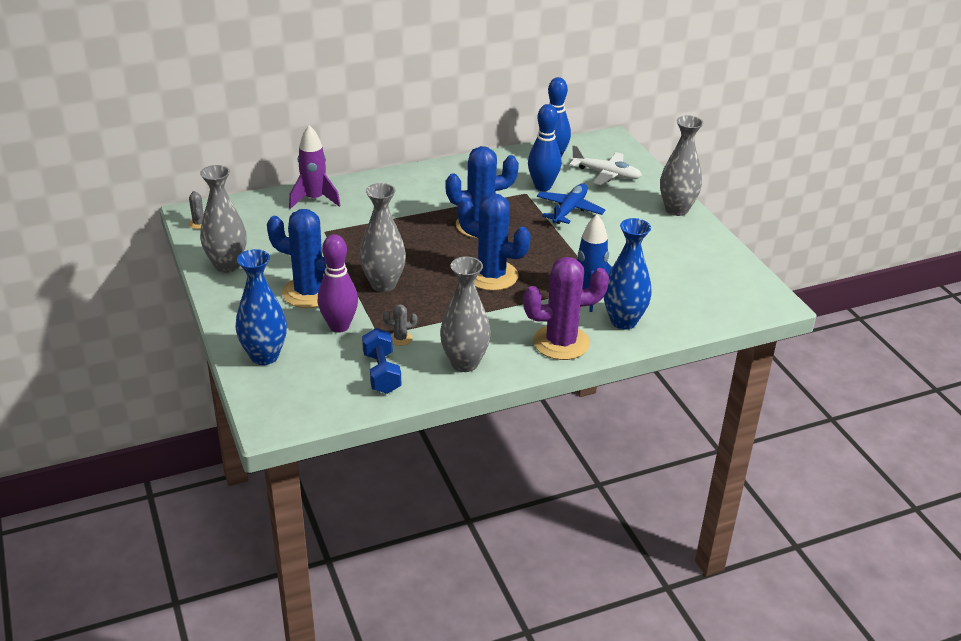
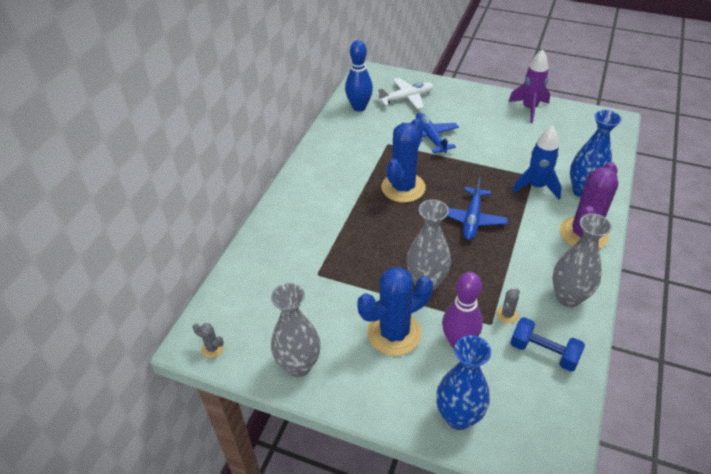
camera: 45 degrees left, 10 degrees up
purple rocket [289,125,341,209] -> purple rocket moved to [508,49,550,123]
blue cactus [458,194,531,291] -> blue plane [447,177,508,240]
blue bowling pin [528,104,561,191] -> none
grey vase [660,116,703,216] -> none

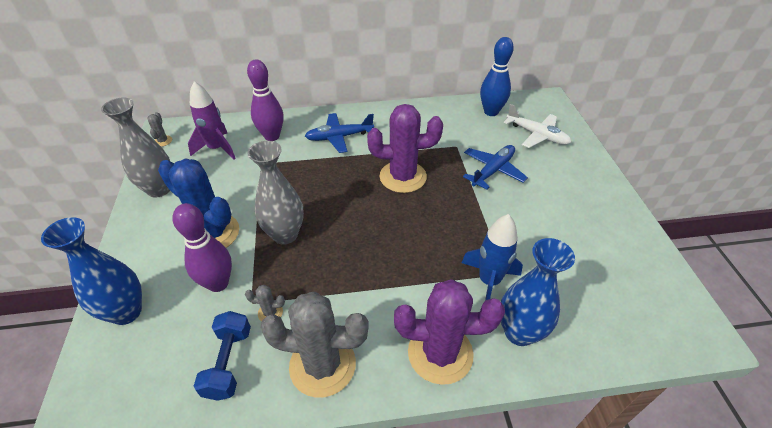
camera: 60 degrees right, 0 degrees up
blue cactus [381,119,426,203] -> purple cactus [367,104,443,193]
blue plane [447,177,508,240] -> blue plane moved to [305,113,374,153]
purple rocket [508,49,550,123] -> purple rocket moved to [188,81,236,160]
grey vase [552,214,612,307] -> grey cactus [260,292,369,398]
none -> purple bowling pin [247,60,284,141]

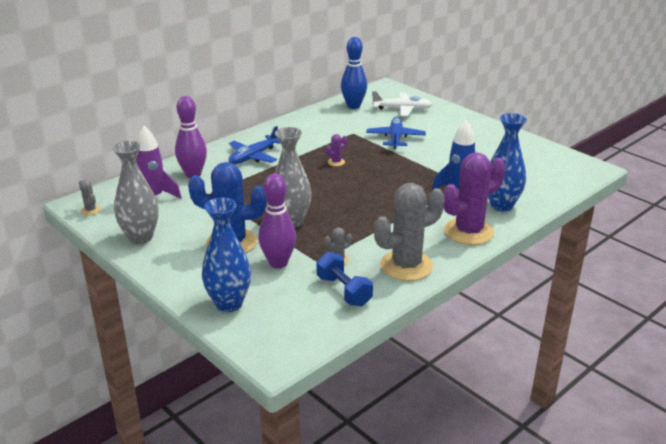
camera: 35 degrees left, 15 degrees down
purple cactus [367,104,443,193] -> purple cactus [326,134,347,166], size x0.41

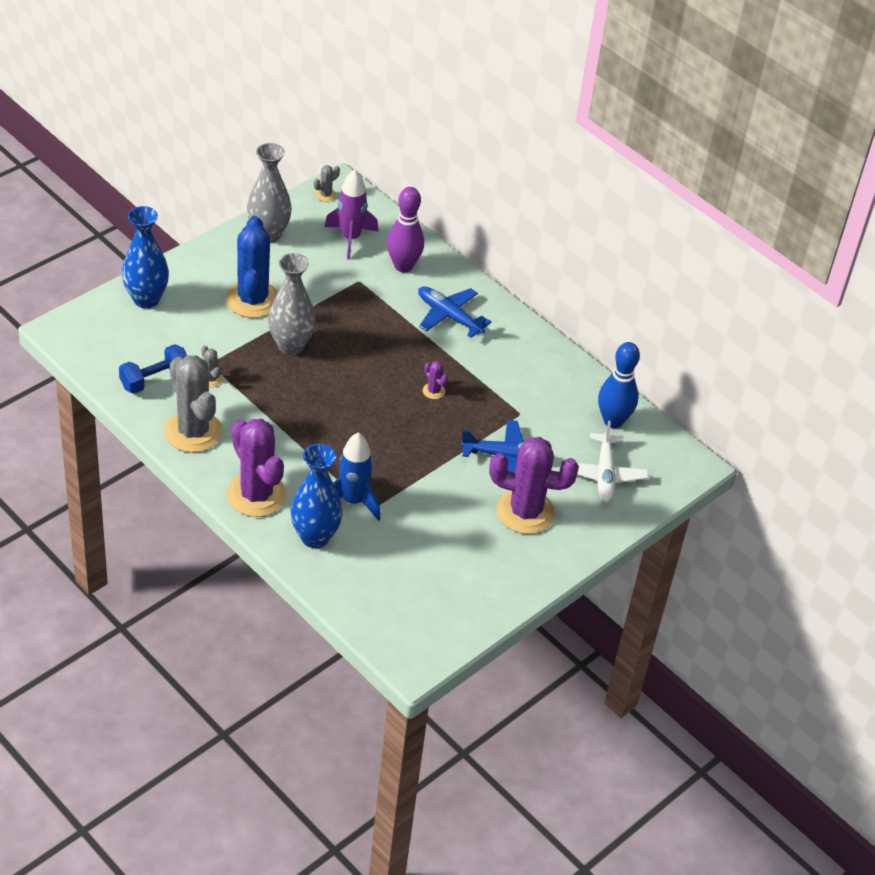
camera: 85 degrees right, 15 degrees up
purple bowling pin [258,174,296,268] -> none
none -> purple cactus [489,437,579,534]

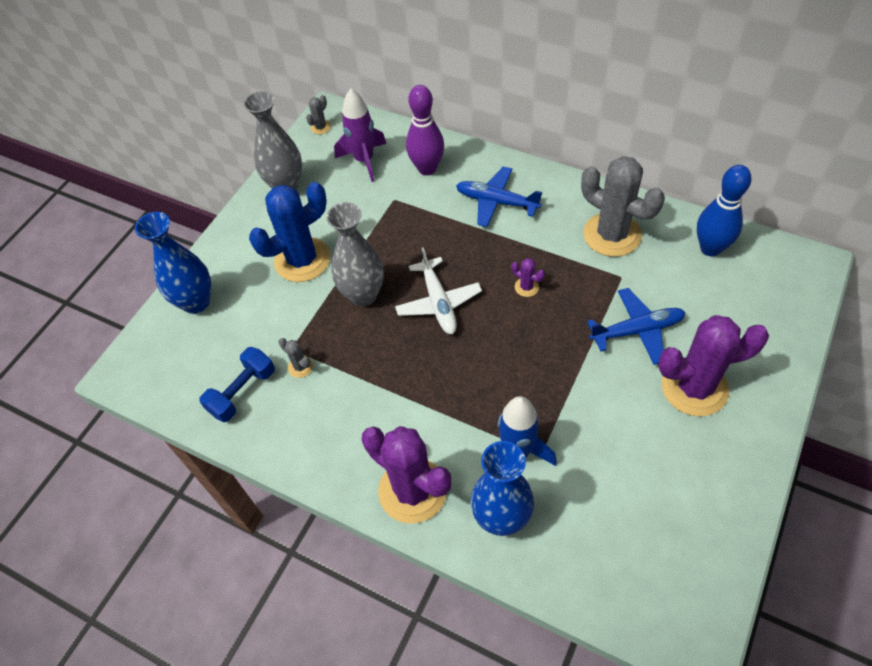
camera: 10 degrees left, 10 degrees up
grey cactus [164,355,222,453] -> grey cactus moved to [581,156,665,257]
blue cactus [226,216,278,318] -> blue cactus turned 75 degrees clockwise [249,182,330,282]
white plane [577,420,648,503] -> white plane moved to [395,247,482,334]

